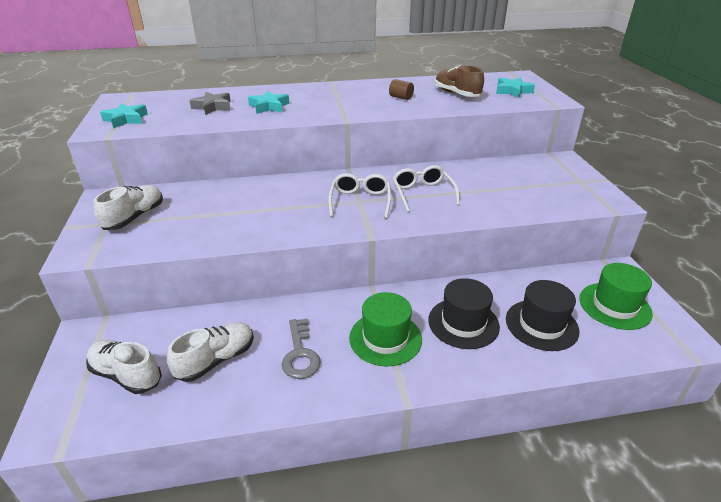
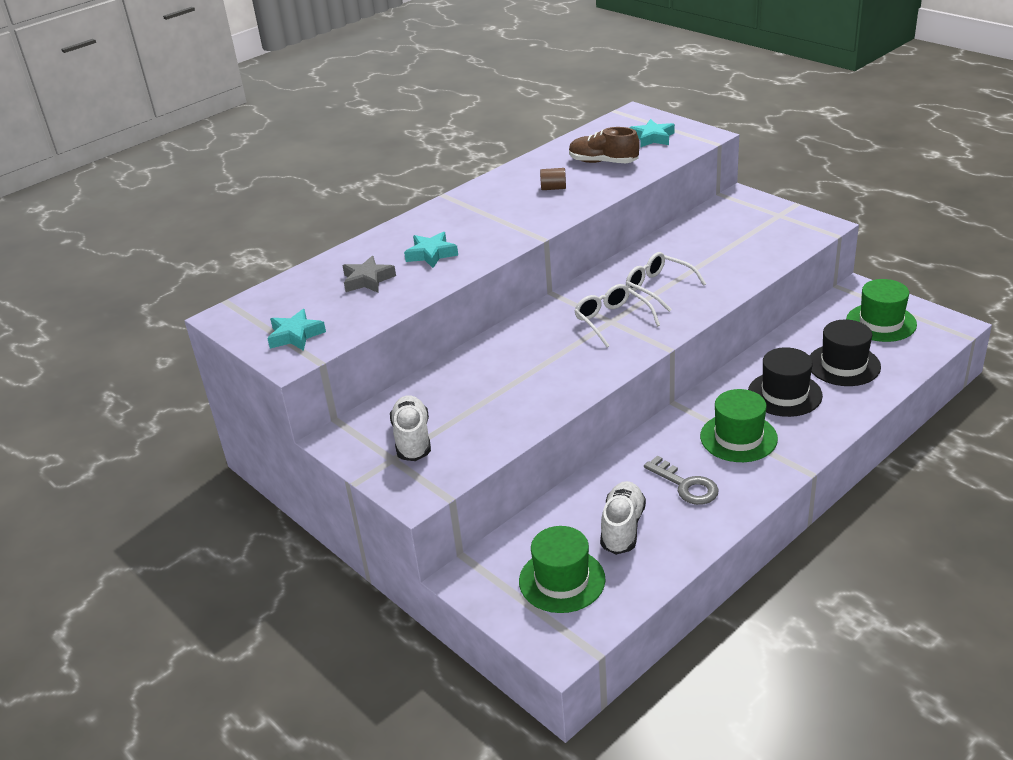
camera: 30 degrees left, 0 degrees up
white shoe [86,340,162,394] -> green hat [519,526,606,613]

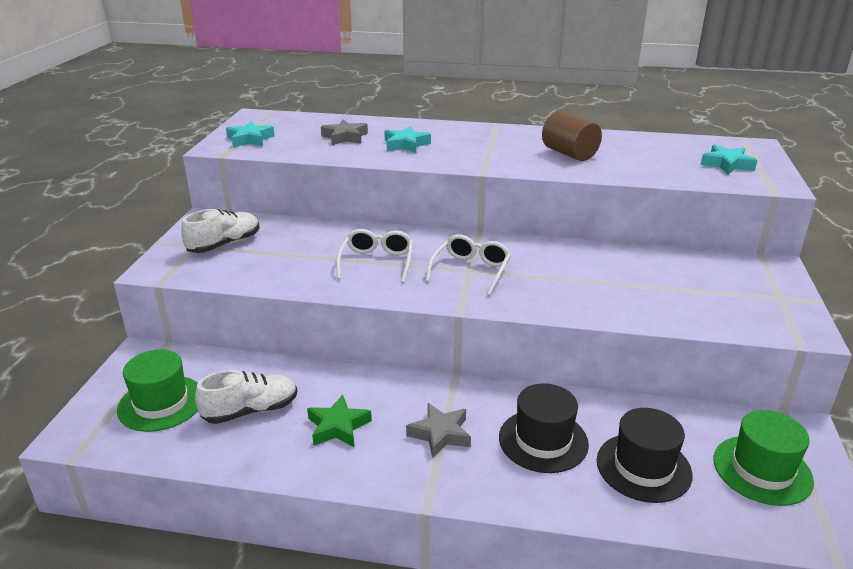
camera: 50 degrees right, 5 degrees down
brown cylinder [540,168,566,190] -> brown cylinder [542,111,602,161], size x1.82
brown shoe [569,127,640,163] -> none
white glasses [626,252,706,312] -> white glasses moved to [336,229,413,283]
grey key [644,455,719,505] -> green star [307,395,372,447]
green hat [700,389,778,462] -> grey star [406,403,471,458]

